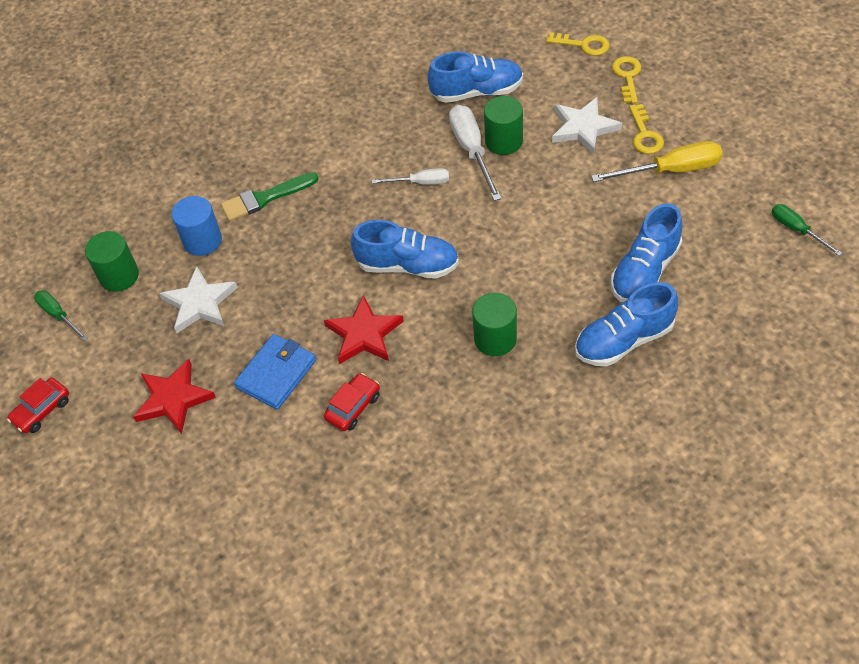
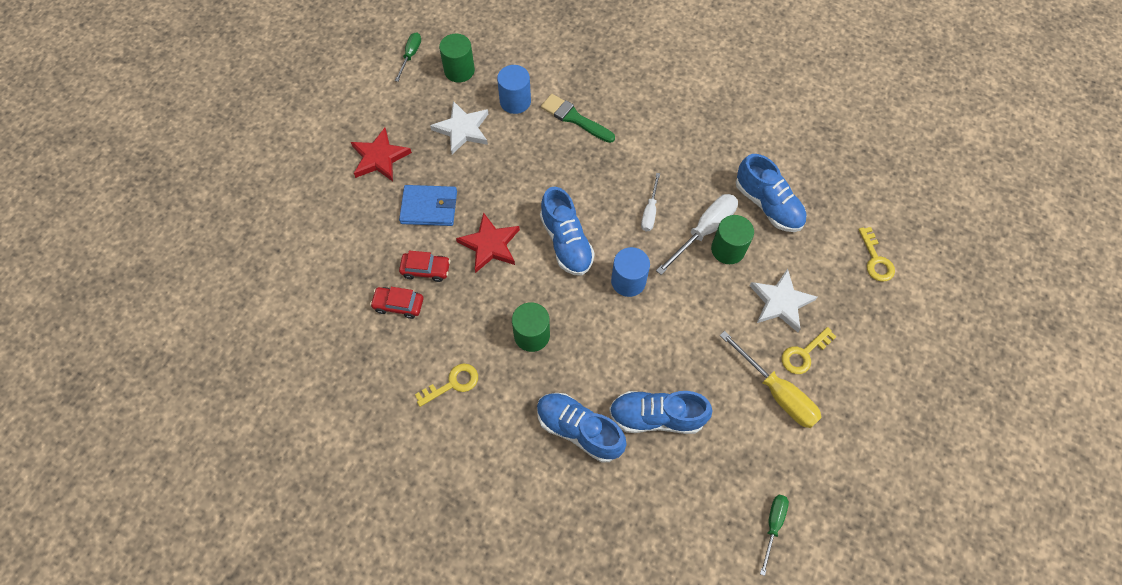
camera: 55 degrees right, 10 degrees up
red car [7,378,69,433] -> red car moved to [370,287,423,319]
white screwdriver [372,168,449,185] -> white screwdriver turned 45 degrees clockwise [641,173,660,231]
yellow key [612,56,641,103] -> yellow key moved to [415,363,478,407]
none -> blue cylinder [611,247,650,297]

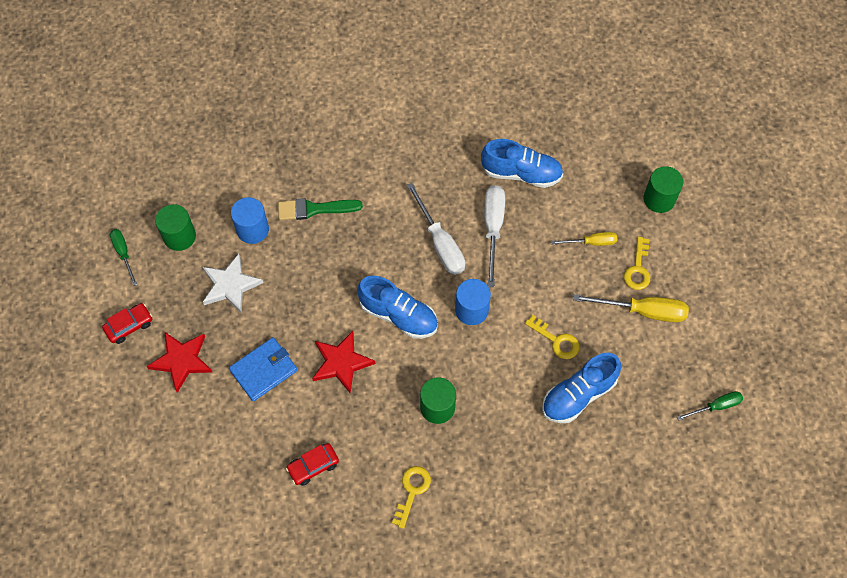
camera: 40 degrees left, 0 degrees up
red car [399,251,450,282] -> red car moved to [102,303,152,344]
blue shoe [537,393,627,463] -> none
white screwdriver [641,173,660,231] -> white screwdriver [407,183,465,275], size x1.68
green cylinder [711,215,754,264] -> green cylinder moved to [644,166,683,213]
white star [750,269,818,332] -> yellow screwdriver [551,232,617,246]
green screwdriver [760,495,789,576] -> green screwdriver turned 90 degrees clockwise [677,391,743,421]
yellow key [858,227,895,282] -> yellow key moved to [525,315,580,359]

